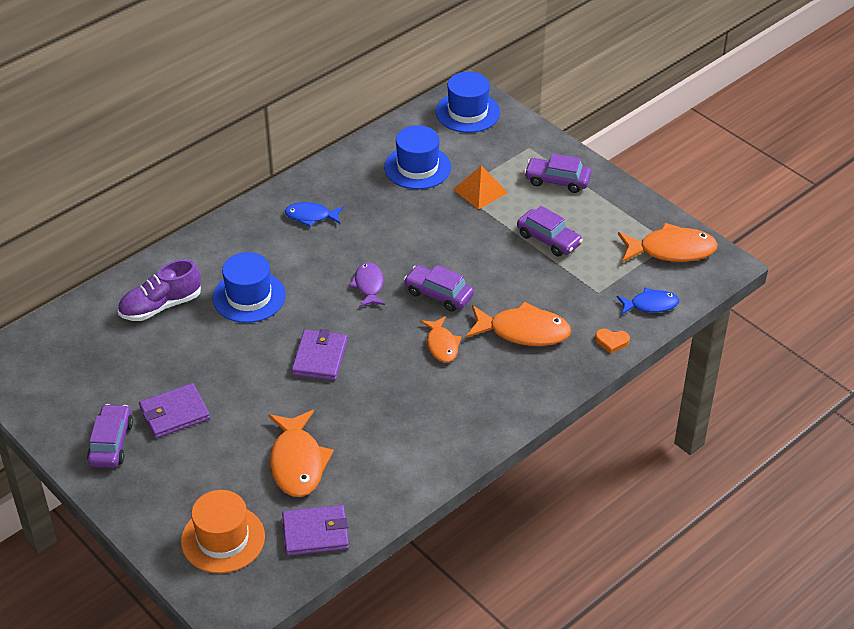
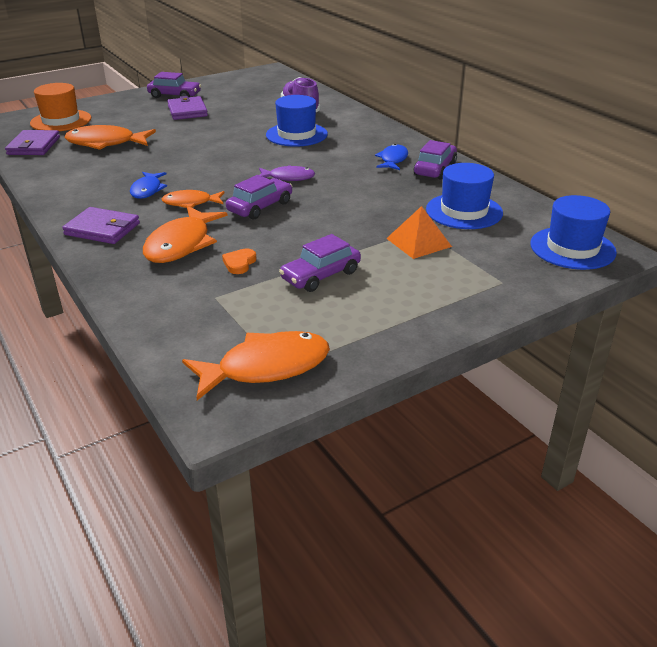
camera: 100 degrees right, 10 degrees down
purple wallet [291,329,348,381] -> purple wallet moved to [62,207,140,244]
purple car [524,153,591,193] -> purple car moved to [414,140,457,180]
orange heart [595,329,630,354] -> orange heart moved to [222,248,256,274]
blue fish [617,288,679,315] -> blue fish moved to [130,172,167,199]
orange fish [618,223,718,262] -> orange fish turned 120 degrees counterclockwise [182,331,330,400]

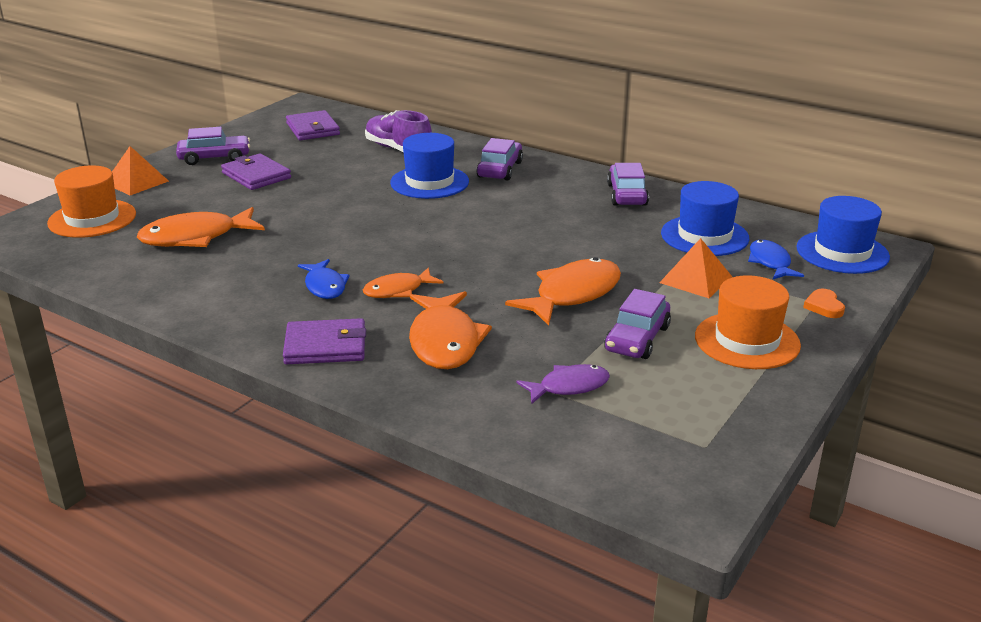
camera: 25 degrees left, 5 degrees down
purple wallet [5,130,60,155] -> purple wallet moved to [286,110,340,140]
orange fish [182,331,330,400] -> orange fish moved to [505,257,621,326]
orange heart [222,248,256,274] -> orange heart moved to [803,289,845,318]
purple car [226,175,292,220] -> purple car moved to [476,138,523,181]
purple fish [259,165,315,181] -> purple fish moved to [516,364,610,404]
blue fish [375,144,408,170] -> blue fish moved to [748,240,804,279]
none -> orange pyramid [112,146,169,195]
none -> orange hat [695,275,801,369]

